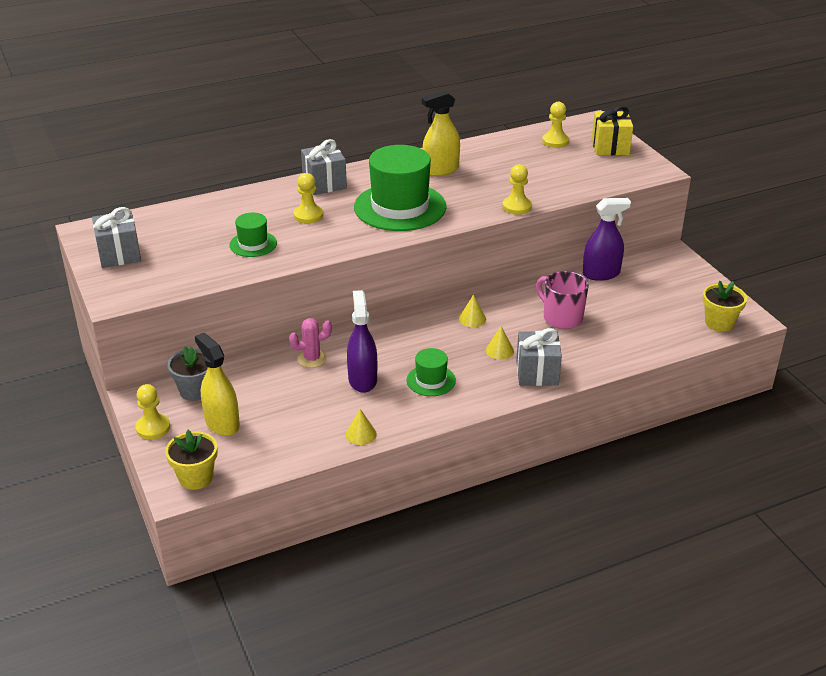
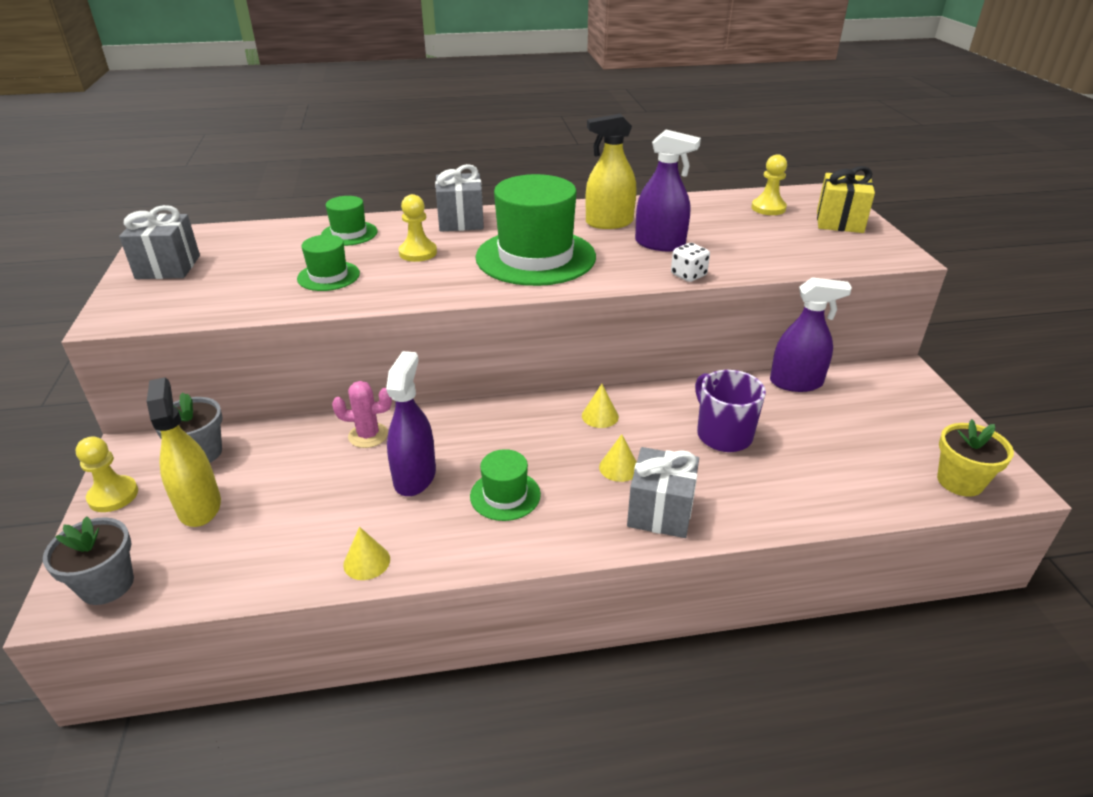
camera: 15 degrees right, 0 degrees up
yellow flower pot [165,430,218,490] -> grey flower pot [43,516,134,605]
yellow pawn [502,164,532,214] -> white dice [671,243,710,282]
pink mug [536,271,589,329] -> purple mug [695,370,766,452]
none -> green hat [321,196,378,246]
none -> purple spray bottle [635,130,701,251]

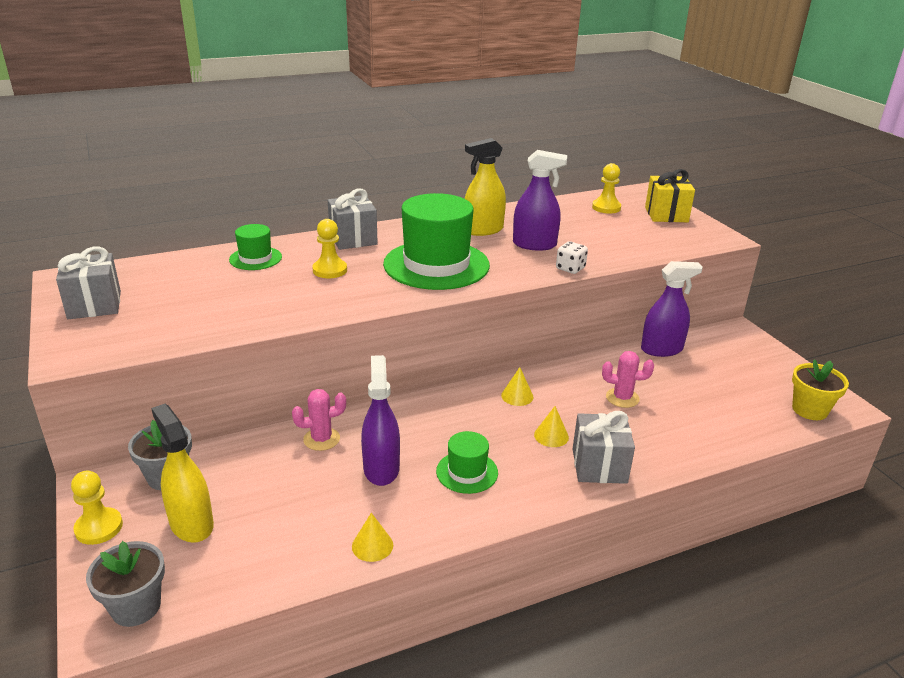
camera: 15 degrees left, 5 degrees down
green hat [297,235,360,291] -> none
purple mug [695,370,766,452] -> pink cactus [602,351,654,408]

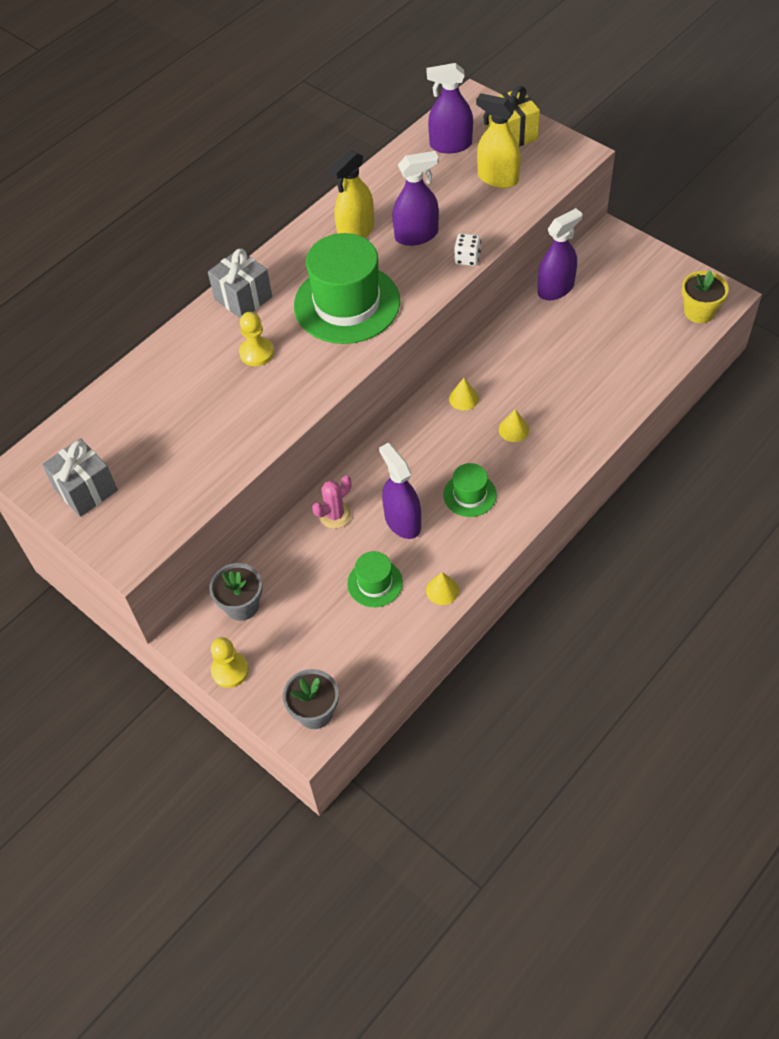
camera: 20 degrees left, 25 degrees up
yellow spray bottle [151,404,214,543] -> yellow spray bottle moved to [476,93,521,188]
green hat [229,224,282,270] -> green hat moved to [347,551,403,607]
grey gift [573,411,635,484] -> none
yellow pawn [592,163,621,213] -> purple spray bottle [426,63,473,153]
pink cactus [602,351,654,408] -> none

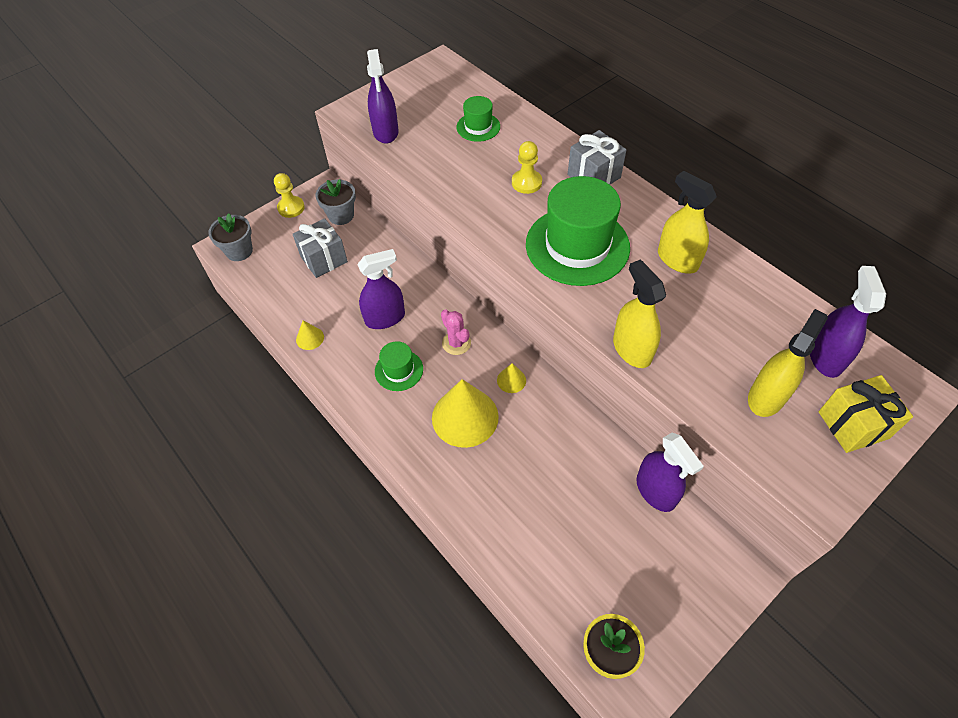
camera: 95 degrees right, 0 degrees up
grey gift [42,438,118,517] -> grey gift moved to [293,218,348,278]
pink cactus [312,476,352,529] -> pink cactus moved to [441,309,471,355]
green hat [347,551,403,607] -> green hat moved to [456,96,500,142]
purple spray bottle [392,151,439,246] -> purple spray bottle moved to [367,49,399,144]
white dice [454,233,481,266] -> yellow spray bottle [613,260,666,368]
yellow cone [499,409,529,442] -> yellow cone [432,379,499,448], size x2.20

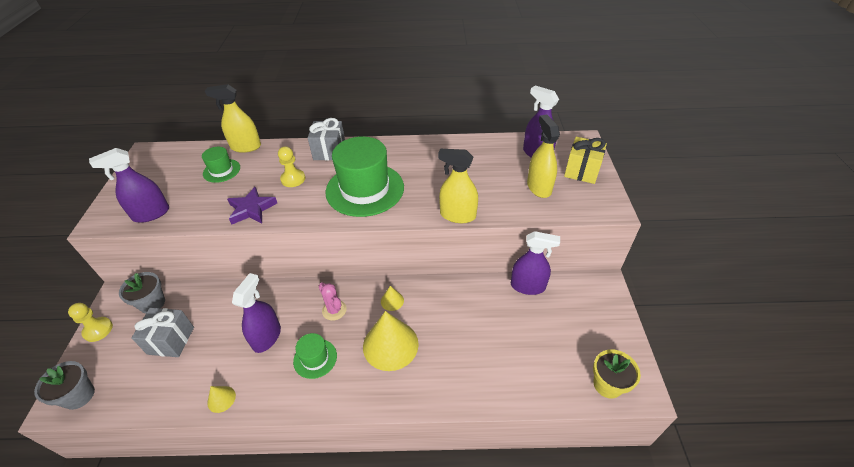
camera: 50 degrees left, 10 degrees down
purple spray bottle [367,49,399,144] -> purple spray bottle turned 120 degrees clockwise [89,148,169,223]
pink cactus [441,309,471,355] -> pink cactus turned 45 degrees clockwise [319,282,347,321]
yellow spray bottle [658,171,717,273] -> yellow spray bottle moved to [205,84,261,153]
none -> purple star [227,187,277,225]

